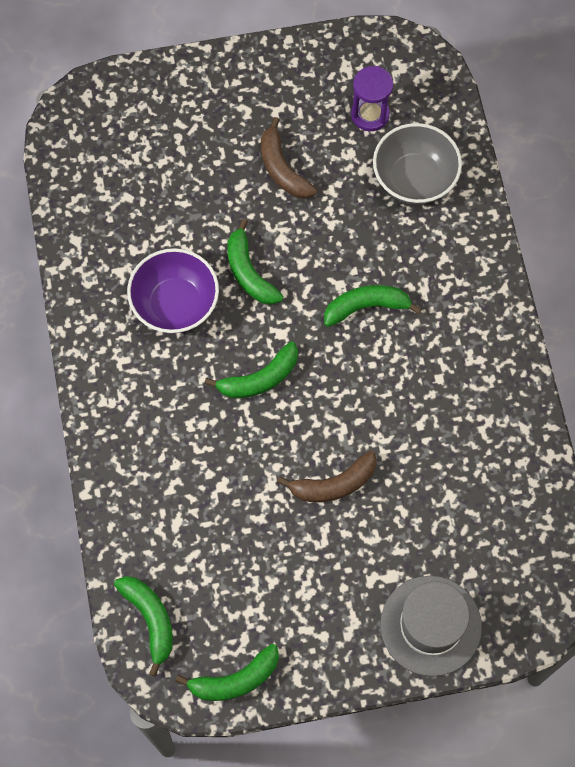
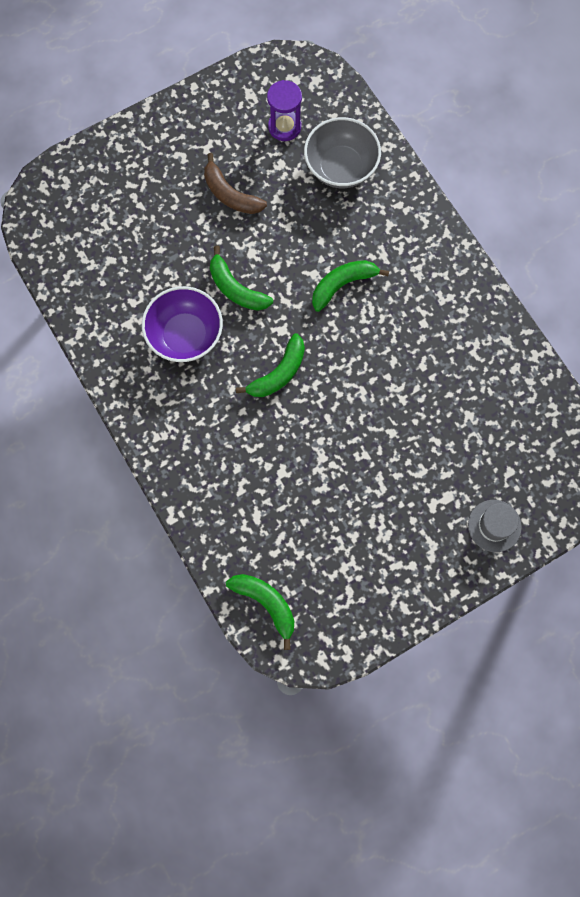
camera: 20 degrees left, 5 degrees up
green banana [175,644,279,701] -> none
brown banana [277,451,377,502] -> none
grey hat [380,576,482,677] -> grey hat [468,500,522,552], size x0.62

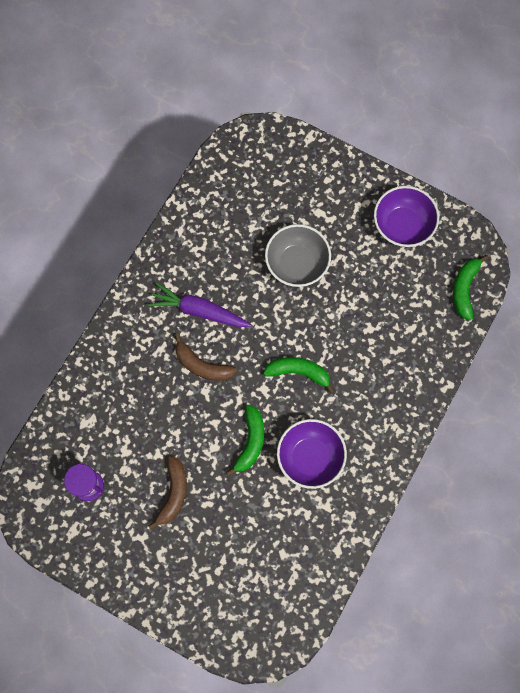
camera: 120 degrees left, 0 degrees up
grey bowl [304,117,381,188] -> grey bowl moved to [265,224,331,287]
green banana [312,260,389,312] -> brown banana [175,334,237,381]
grey hat [468,500,522,552] -> none
none -> purple carrot [148,283,251,327]
none -> purple bowl [374,186,439,247]

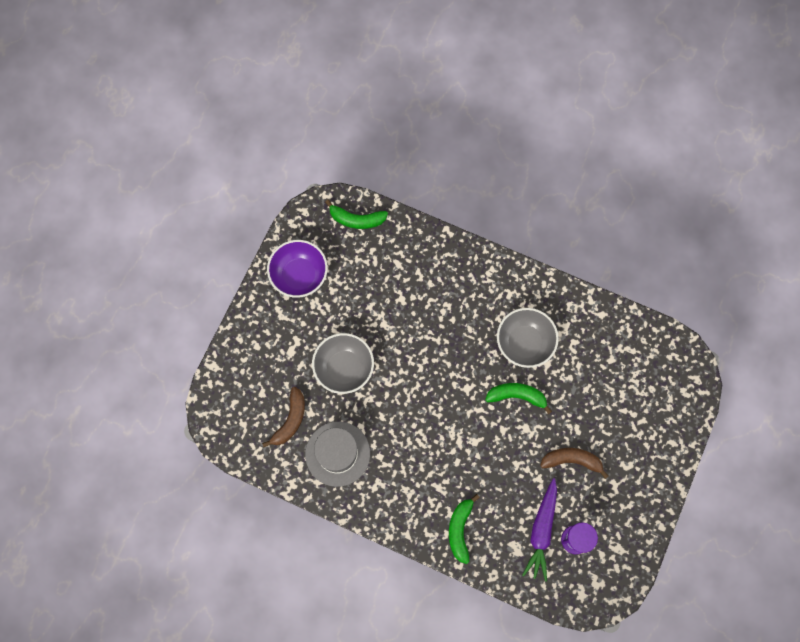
camera: 95 degrees left, 0 degrees up
purple carrot [148,283,251,327] -> purple carrot moved to [522,478,557,582]
brown banana [175,334,237,381] -> brown banana moved to [262,387,305,447]
green banana [263,357,335,394] -> green banana moved to [449,494,480,564]
purple bowl [277,419,347,489] -> grey bowl [497,308,559,368]
none -> grey hat [305,422,370,487]

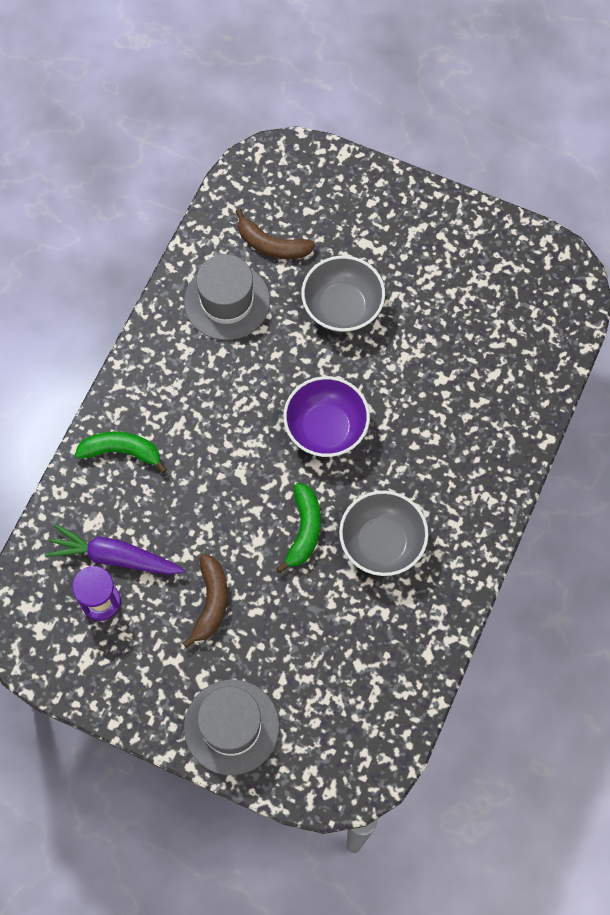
camera: 90 degrees right, 5 degrees down
purple bowl [267,240,328,298] -> purple bowl moved to [283,376,370,457]
green banana [325,200,388,229] -> none
none -> grey hat [184,680,279,775]

